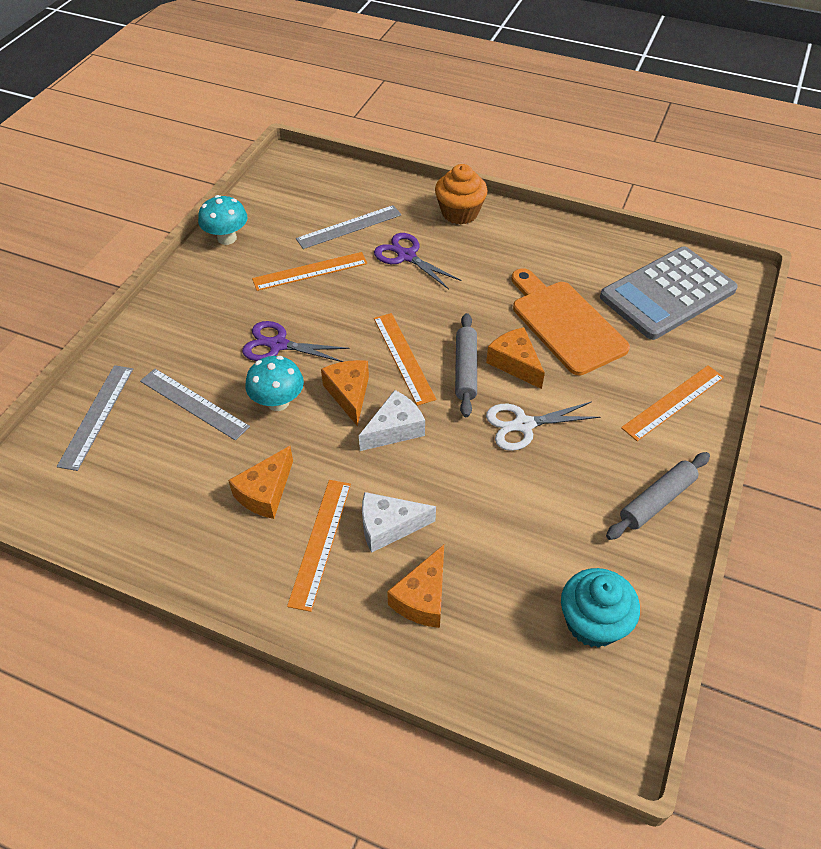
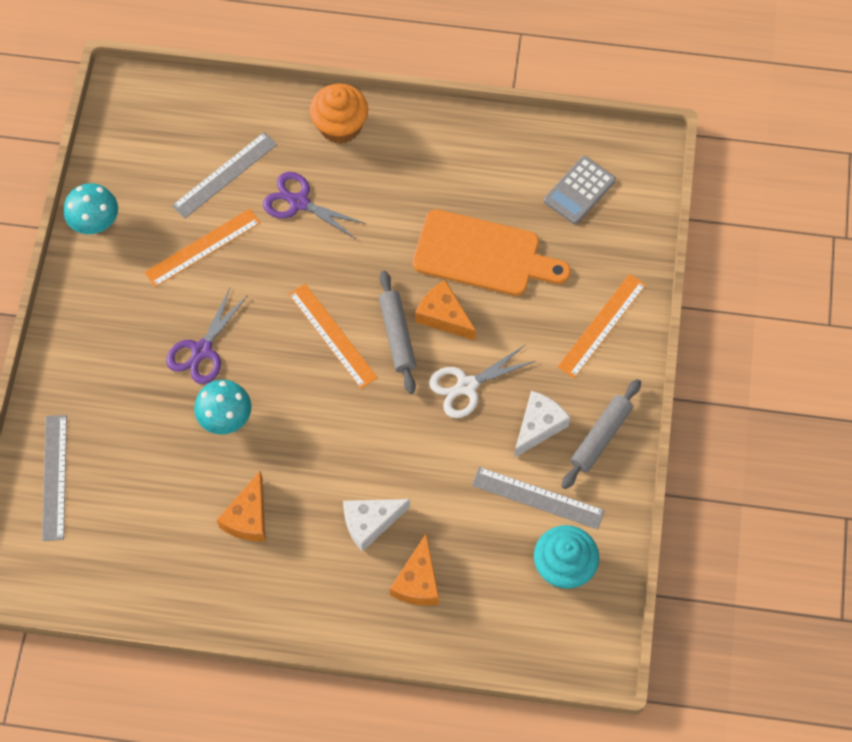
camera: 15 degrees left, 15 degrees up
grey ruler [140,369,250,441] -> grey ruler moved to [472,467,605,529]
purple scissors [242,321,349,362] -> purple scissors turned 60 degrees counterclockwise [166,288,248,384]
orange ruler [287,480,351,612] -> none
orange cheese [321,360,369,426] -> none
white cheese [359,390,425,451] -> white cheese moved to [514,391,570,458]
orange cutting board [512,269,630,375] -> orange cutting board turned 150 degrees clockwise [413,209,571,296]
grey calculator [600,247,738,340] -> grey calculator [544,156,616,224], size x0.53

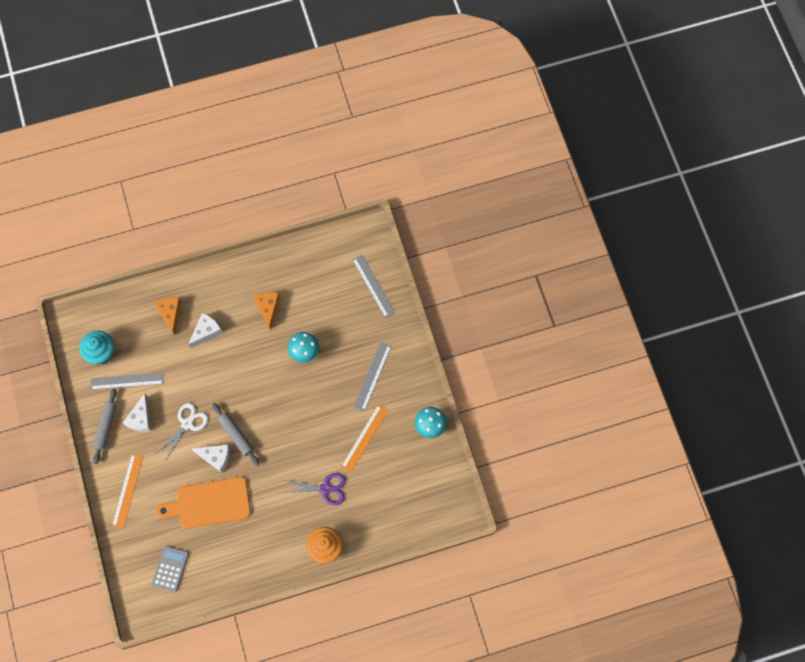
camera: 155 degrees right, 5 degrees up
purple scissors [166,288,248,384] -> none
grey ruler [172,132,277,219] -> grey ruler moved to [354,342,391,411]
orange ruler [289,284,378,389] -> none
orange cheese [415,280,476,341] -> white cheese [191,444,230,473]

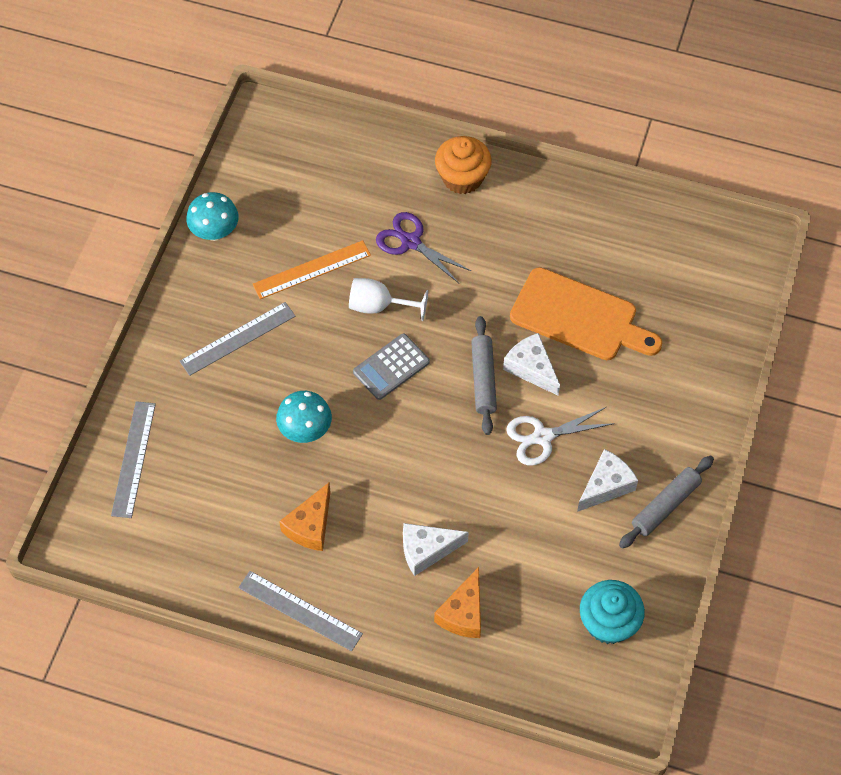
camera: 145 degrees left, 10 degrees down
grey ruler [90,373,164,390] -> grey ruler moved to [238,571,363,651]
orange ruler [112,454,143,529] -> none
grey calculator [152,546,189,592] -> grey calculator moved to [353,333,430,400]
none -> white goblet [349,278,428,321]

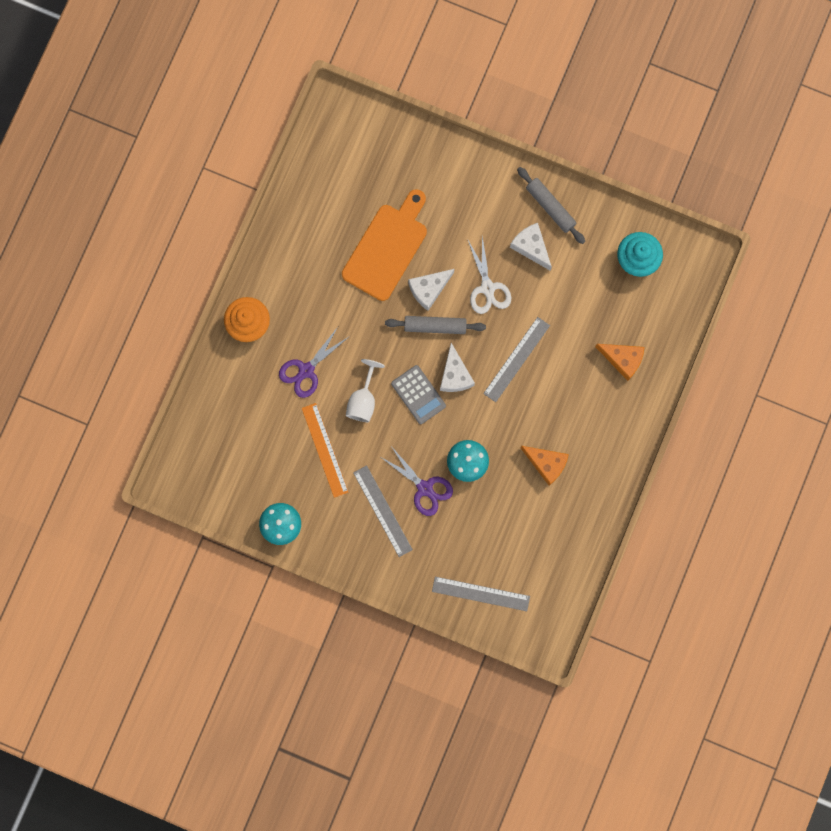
camera: 85 degrees left, 20 degrees up
grey ruler [238,571,363,651] -> grey ruler moved to [483,317,550,402]
white cheese [403,523,469,576] -> white cheese moved to [440,343,475,392]
none -> purple scissors [379,446,453,516]

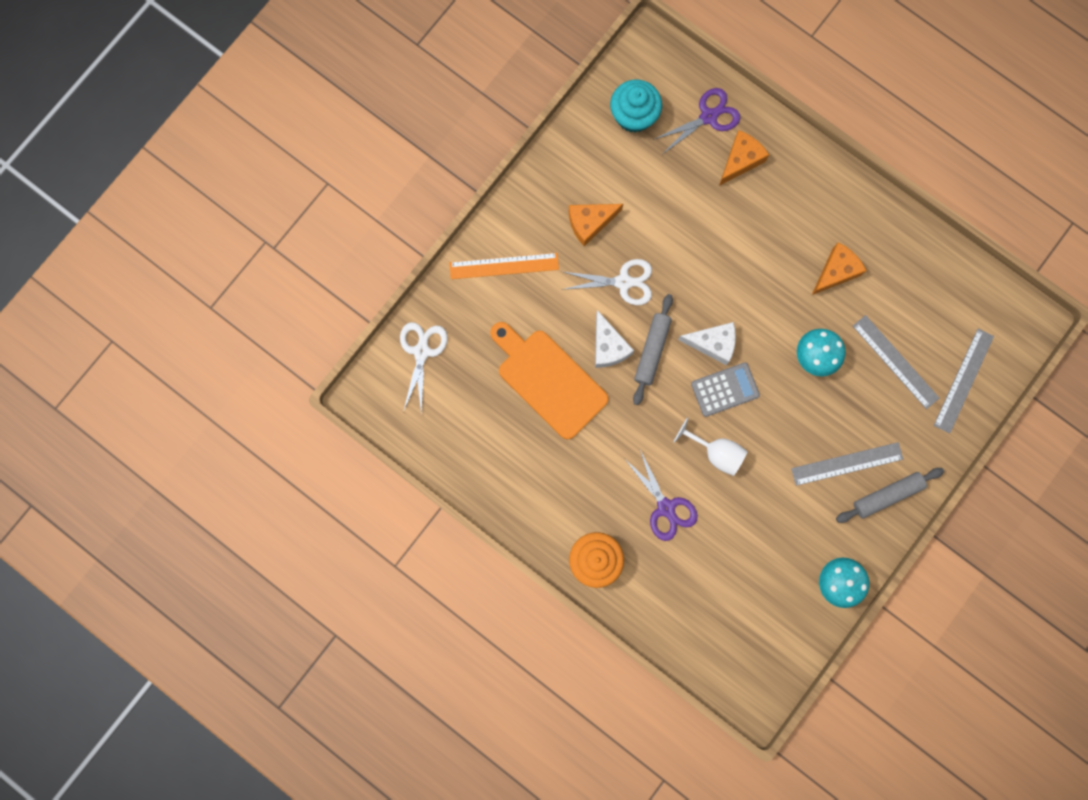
camera: 75 degrees left, 0 degrees up
orange ruler [302,403,348,498] -> orange ruler moved to [449,253,559,279]
purple scissors [379,446,453,516] -> purple scissors moved to [653,88,740,154]
grey ruler [483,317,550,402] -> grey ruler moved to [853,315,939,409]
white cheese [510,223,552,271] -> orange cheese [569,204,623,246]
grey rolling pin [517,167,585,244] -> grey rolling pin moved to [836,468,944,523]
none -> white scissors [400,322,448,414]

